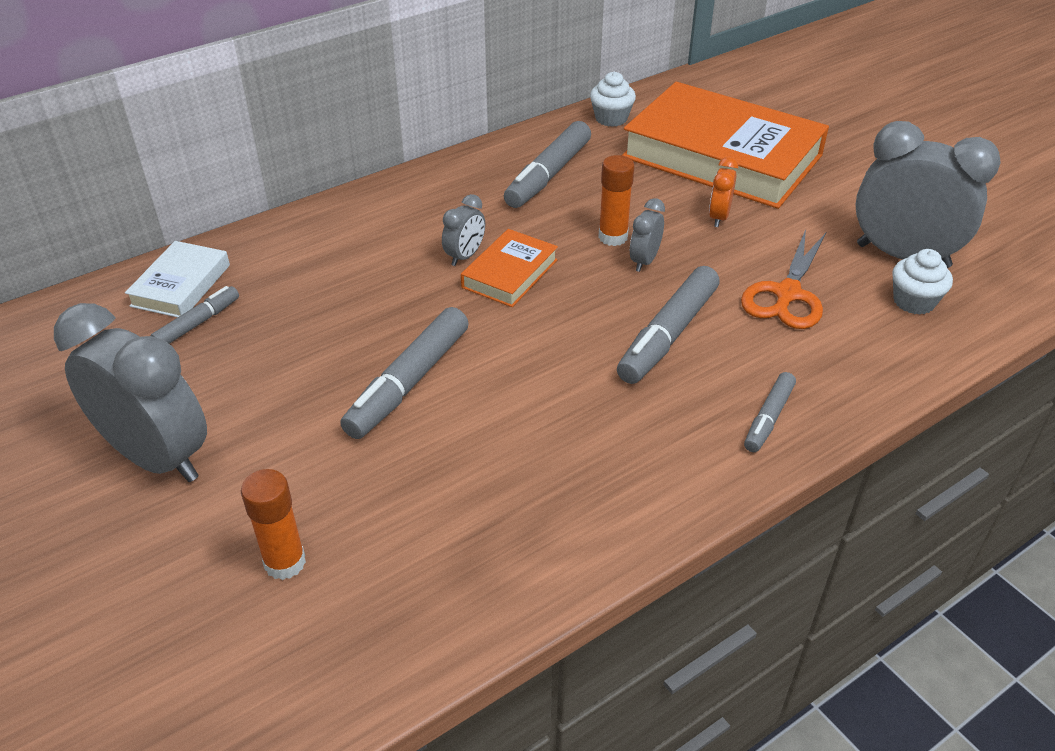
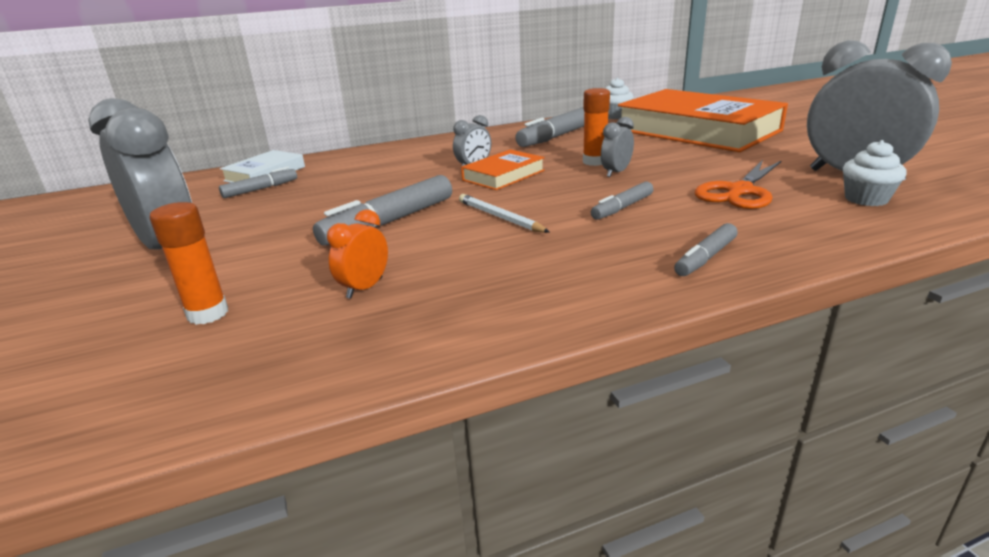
camera: 15 degrees right, 15 degrees down
grey marker [617,266,720,384] -> grey marker [591,181,653,220], size x0.57
orange clock [709,157,739,227] -> orange clock moved to [327,210,388,299]
none -> white pencil [459,194,550,233]

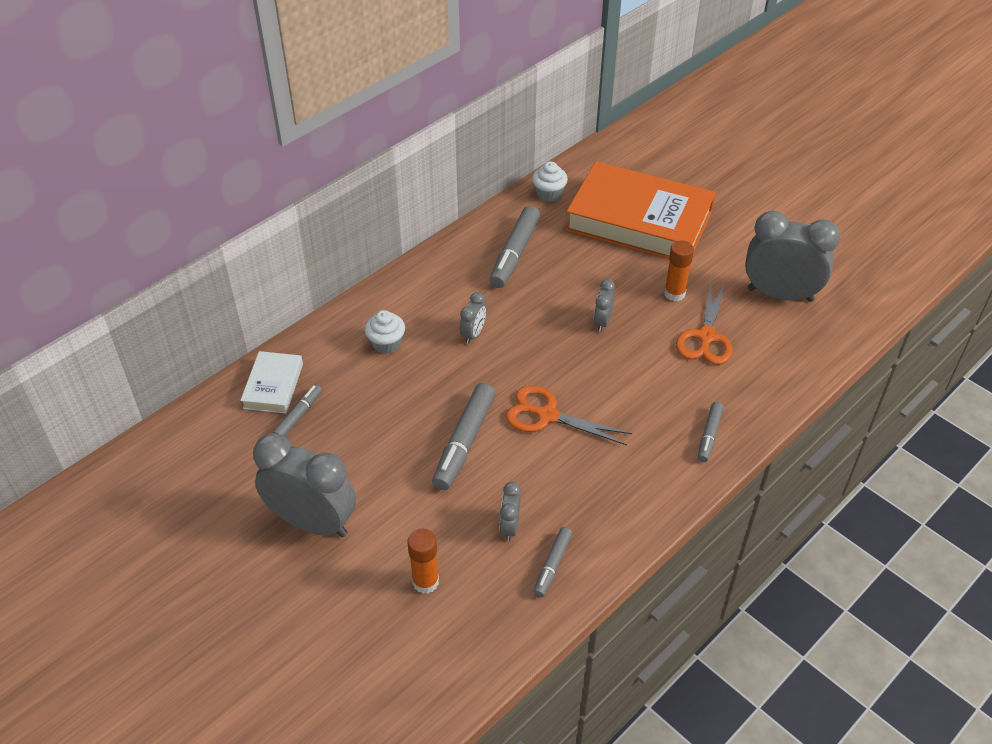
camera: 25 degrees left, 20 degrees up
orange clock [327,210,388,299] -> grey clock [500,482,521,541]
white pencil [459,194,550,233] -> orange scissors [506,386,632,445]
orange book [461,149,545,190] -> none
orange glue stick [583,88,610,166] -> orange glue stick moved to [664,241,694,301]
grey marker [591,181,653,220] -> grey marker moved to [533,527,572,597]
white cupcake [843,140,907,206] -> white cupcake moved to [365,310,405,354]

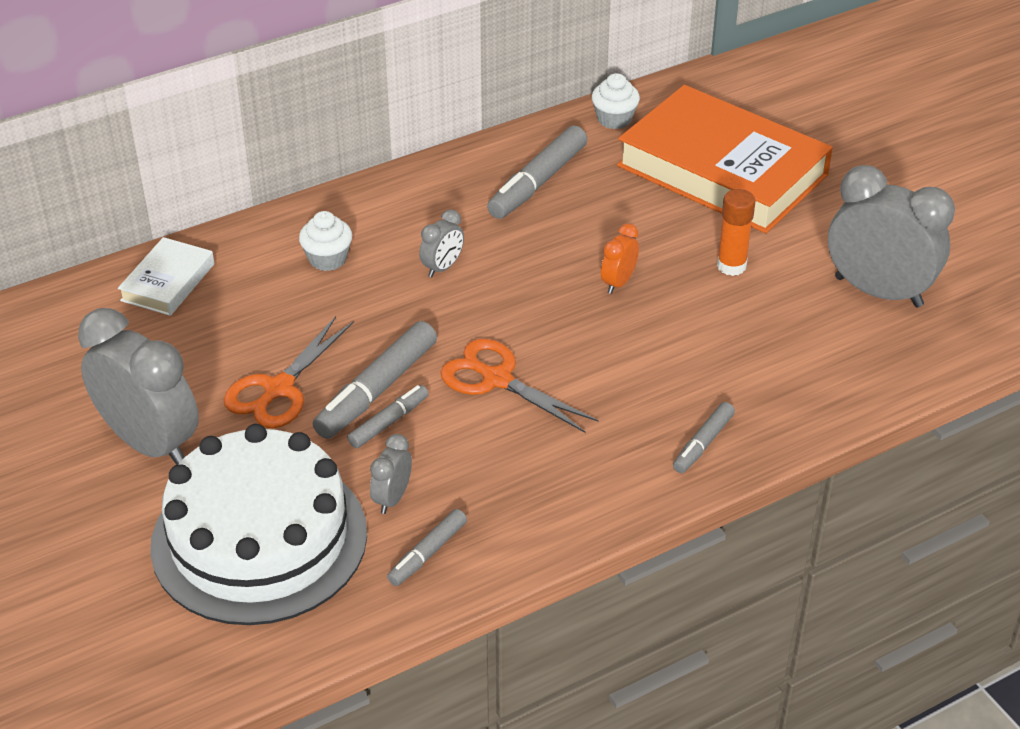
camera: 15 degrees right, 5 degrees down
grey marker [273,384,322,436] -> grey marker moved to [347,385,429,448]
orange glue stick [408,529,439,594] -> white cake [150,424,367,625]
grey clock [594,280,615,332] -> orange clock [601,224,639,294]
orange scissors [676,280,733,365] -> orange scissors moved to [224,316,354,428]

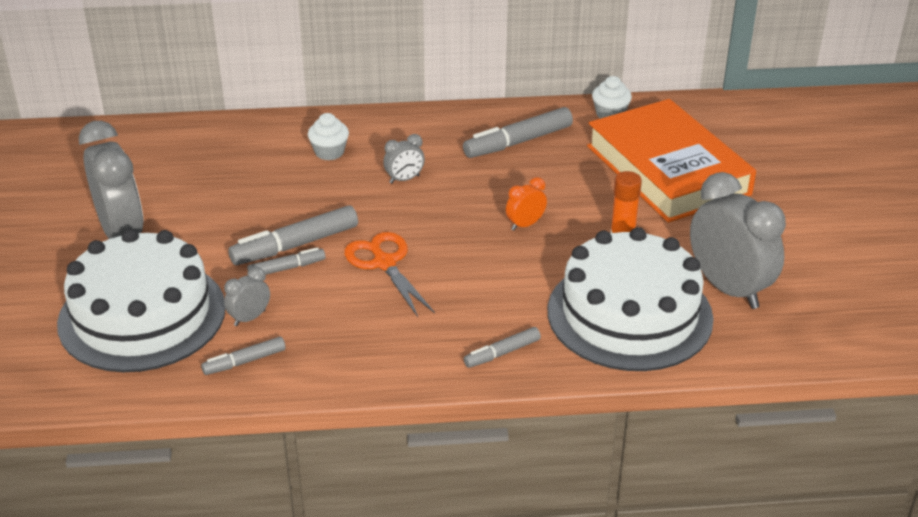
camera: 25 degrees right, 5 degrees down
white book [118,237,214,316] -> none
orange scissors [224,316,354,428] -> none
none -> white cake [548,227,713,371]

